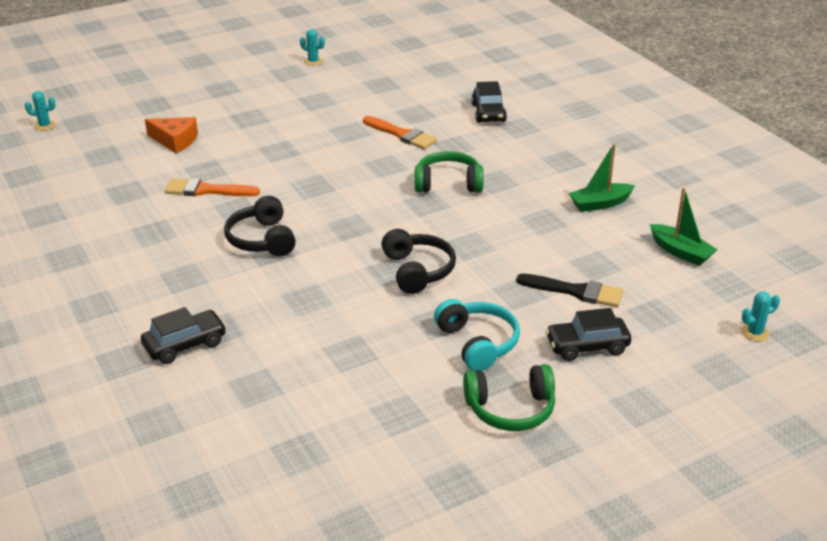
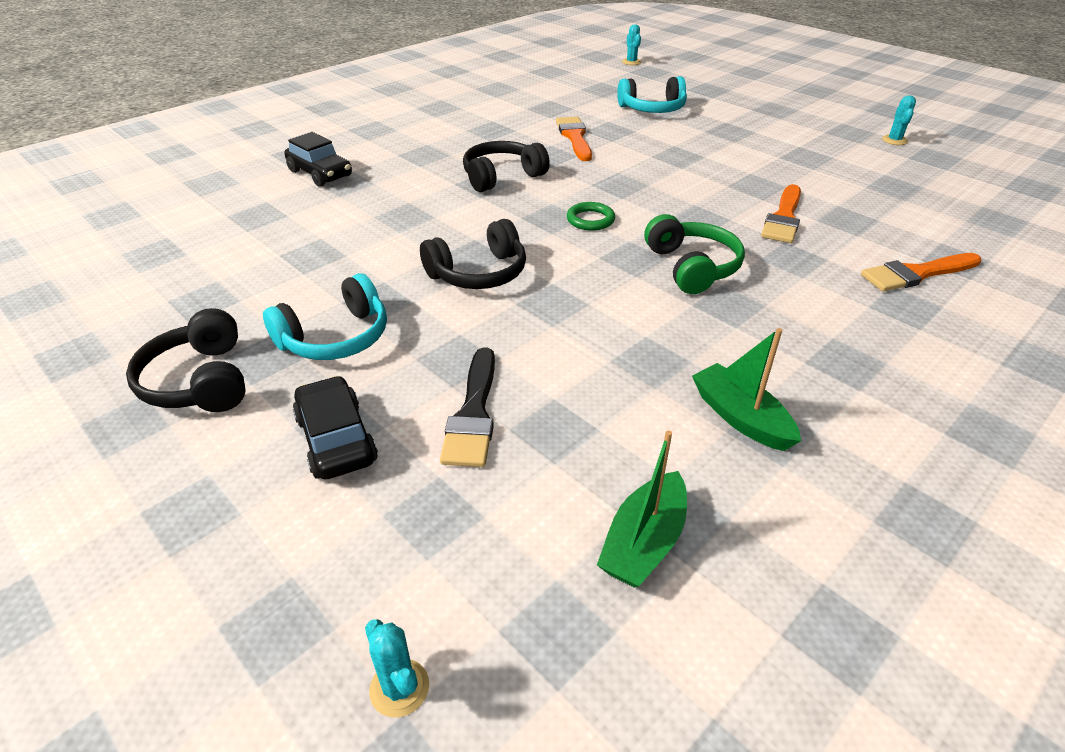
camera: 75 degrees right, 5 degrees up
orange cheese [145,117,198,153] -> turquoise headphones [617,76,687,113]
green headphones [463,364,555,431] -> black headphones [126,308,246,412]
black car [471,81,507,123] -> orange brush [861,253,981,292]
none -> green ring [567,202,615,231]

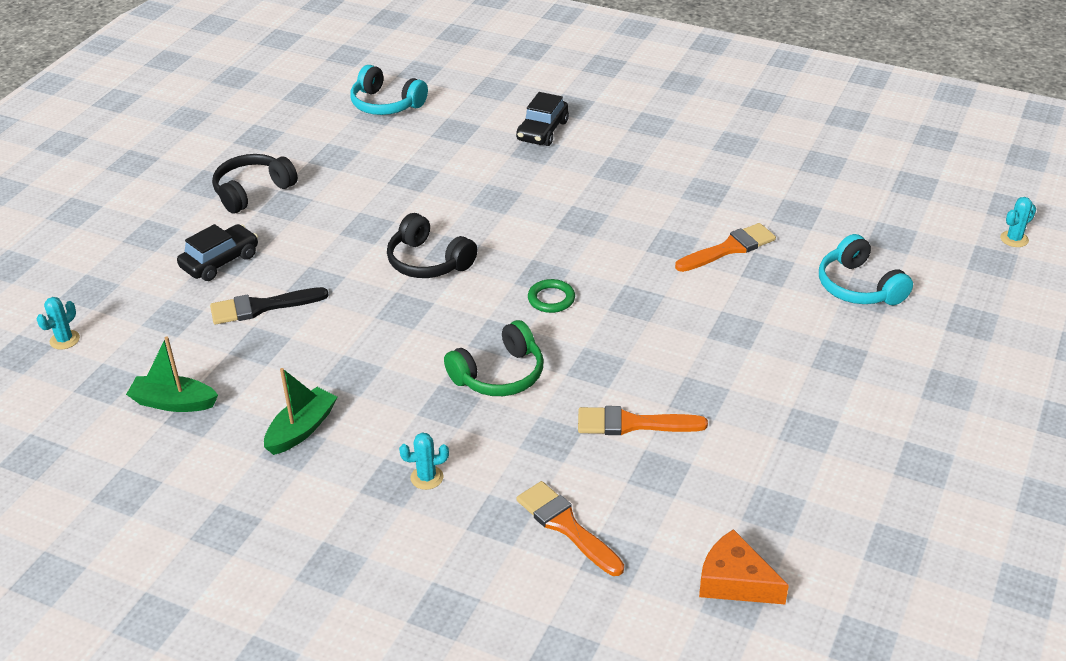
camera: 70 degrees right, 0 degrees up
turquoise headphones [263,273,387,360] -> turquoise headphones moved to [350,65,428,115]
black headphones [463,141,550,192] -> none
turquoise cactus [882,95,916,145] -> turquoise cactus moved to [399,432,449,490]
none -> orange cheese [699,529,789,604]

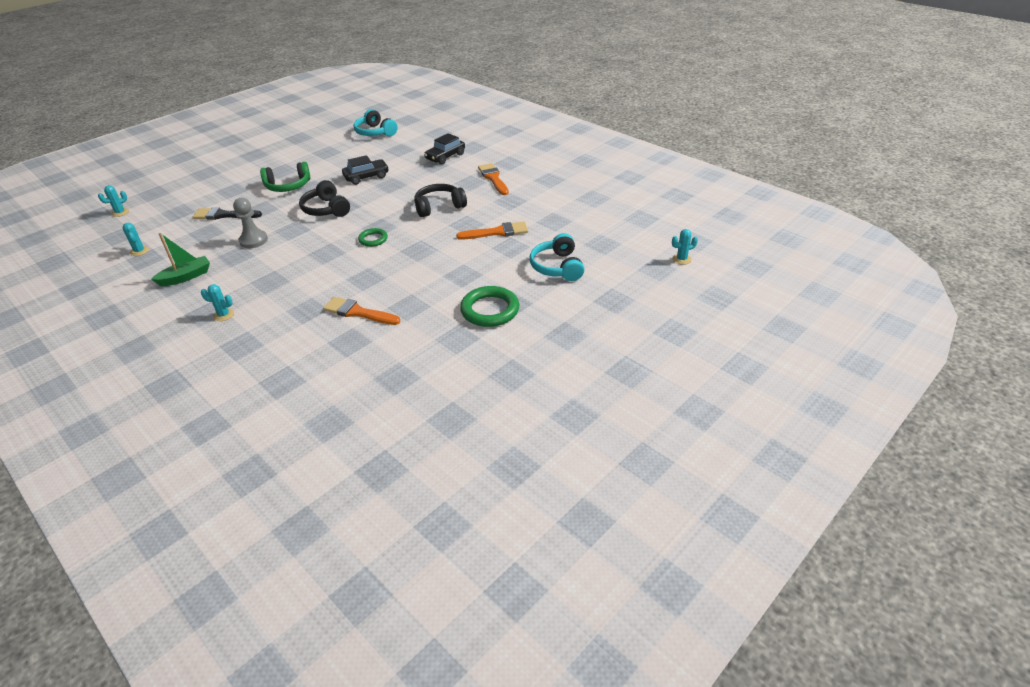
camera: 20 degrees right, 0 degrees up
green boat [126,337,218,412] -> turquoise cactus [122,223,149,256]
black car [177,224,258,281] -> black car moved to [342,155,389,185]
black headphones [212,154,298,214] -> black headphones moved to [414,184,467,217]
green headphones [444,320,544,396] -> green headphones moved to [260,162,311,192]
orange brush [517,481,624,576] -> orange brush moved to [478,163,509,195]
orange cheese [699,529,789,604] -> none
none -> grey pawn [233,198,268,248]
none -> green ring [460,286,519,327]

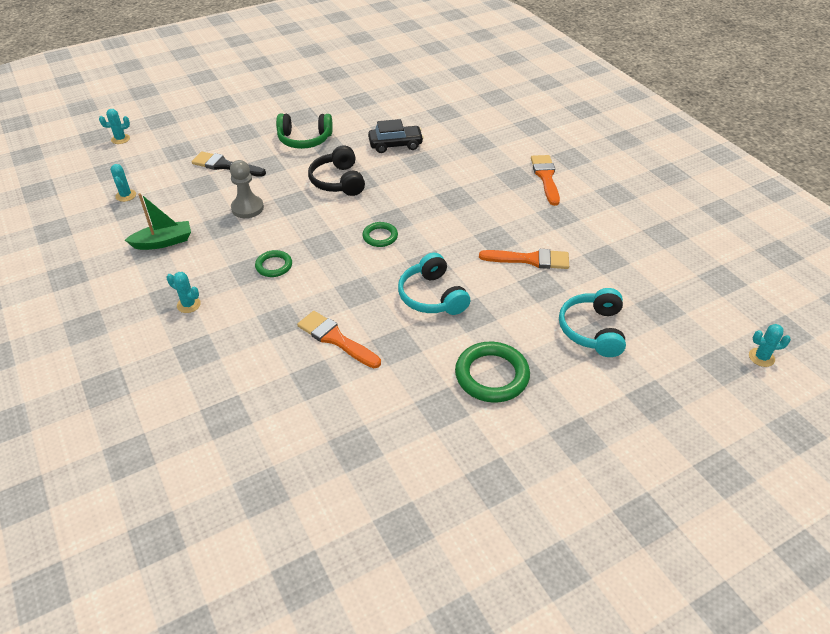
camera: 15 degrees right, 5 degrees up
turquoise headphones [354,109,398,136] -> turquoise headphones moved to [398,253,470,315]
black headphones [414,184,467,217] -> none
black car [424,133,465,165] -> none
none -> green ring [255,250,292,277]

